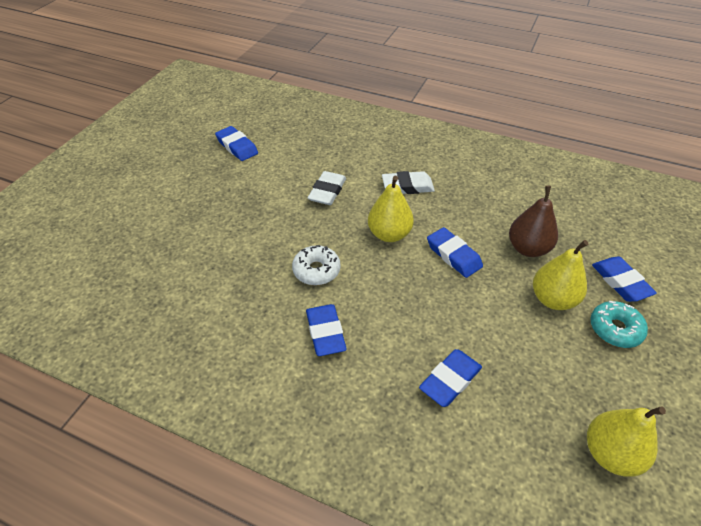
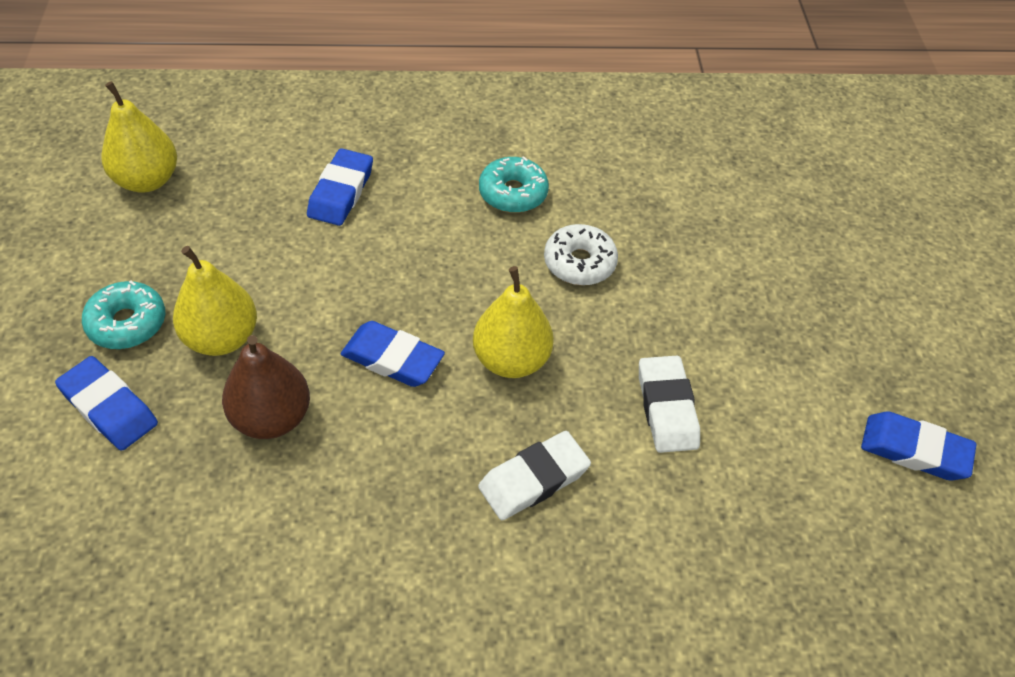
camera: 150 degrees right, 5 degrees up
blue eraser [306,304,347,356] -> turquoise donut [479,156,549,213]

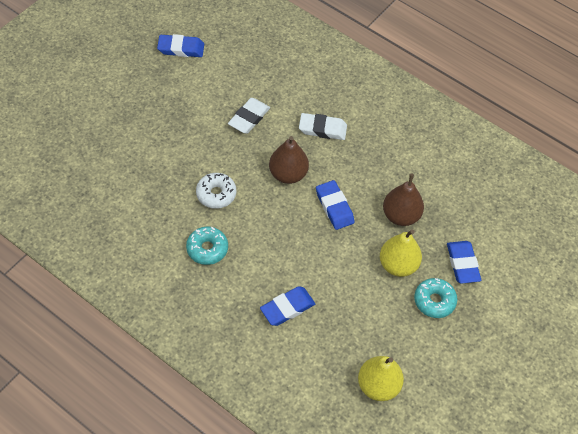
camera: 140 degrees left, 5 degrees up
yellow pear [473,266,554,378] -> brown pear [269,136,309,184]
blue eraser [861,412,977,480] -> blue eraser turned 60 degrees counterclockwise [157,34,204,57]

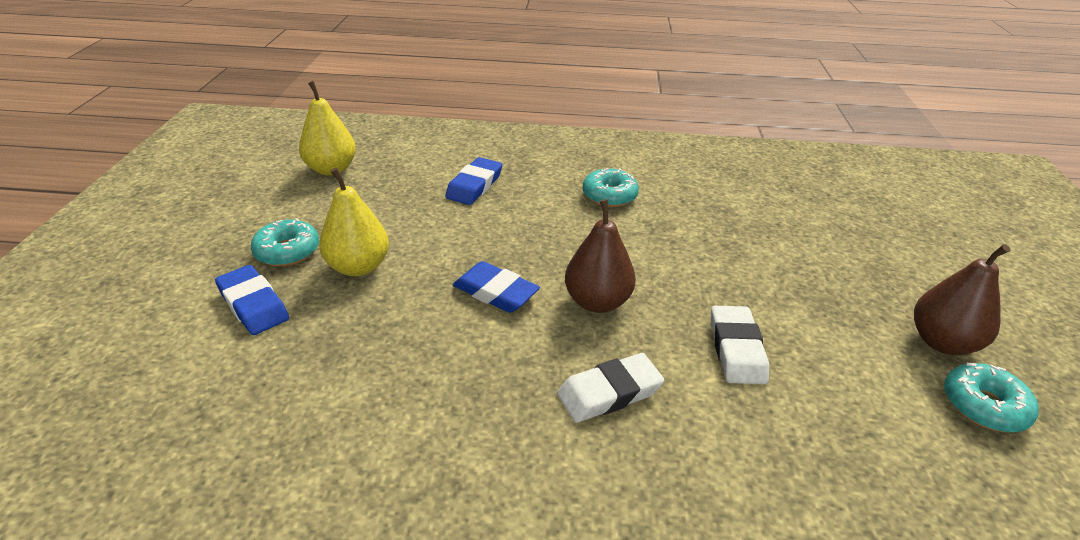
camera: 150 degrees right, 20 degrees down
blue eraser [157,34,204,57] -> turquoise donut [944,363,1039,432]
white donut [196,173,236,209] -> none
brown pear [383,173,424,226] -> brown pear moved to [914,244,1010,355]

